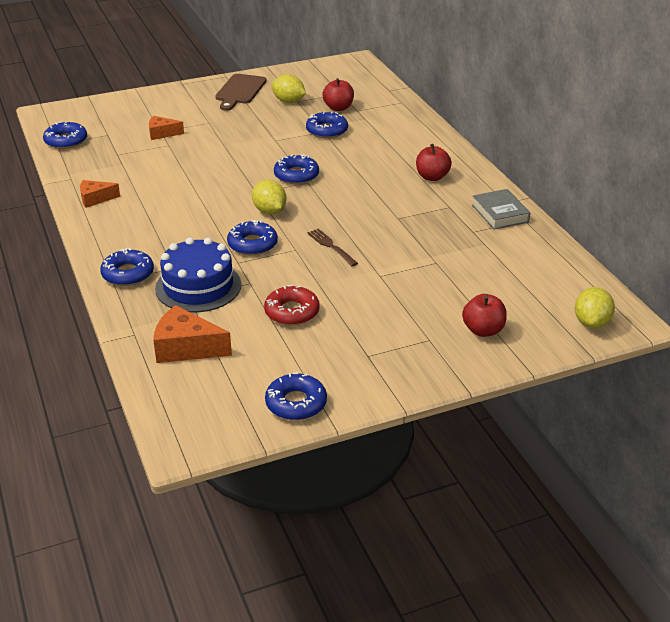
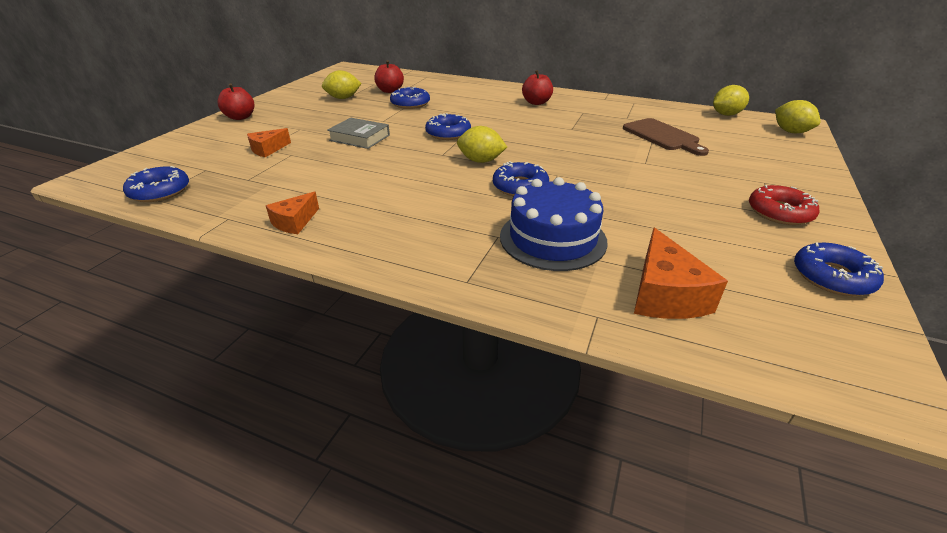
camera: 45 degrees left, 0 degrees up
blue donut [100,248,154,286] -> none
orange cheese [153,305,232,363] -> orange cheese turned 60 degrees counterclockwise [634,228,728,319]
brown cutting board [215,74,266,111] -> brown cutting board moved to [623,118,709,156]
red donut [264,285,320,325] -> red donut moved to [749,185,819,225]
brown fork [307,228,358,266] -> none
red apple [462,294,507,337] -> red apple moved to [218,83,254,120]
grey book [472,189,530,230] -> grey book moved to [327,118,390,149]
none -> yellow lemon [713,85,749,116]

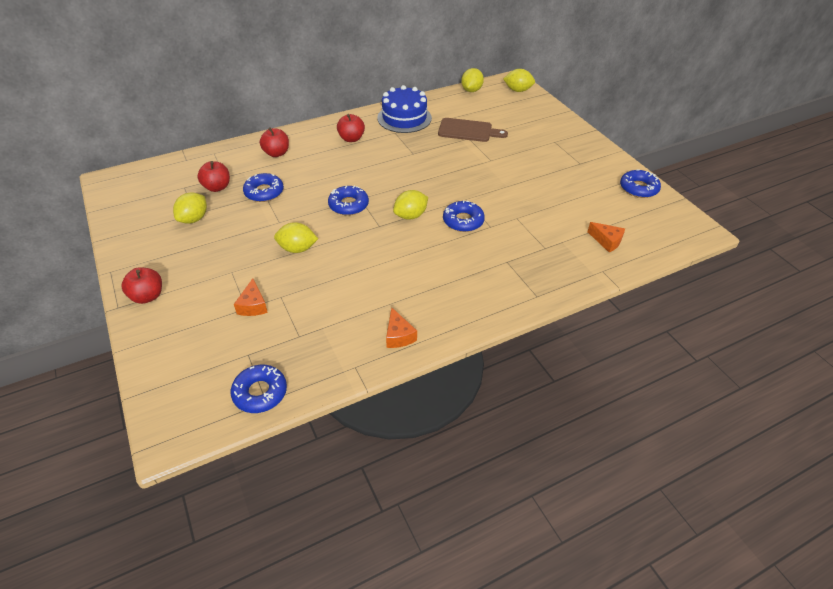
camera: 50 degrees left, 10 degrees up
grey book [327,118,390,149] -> yellow lemon [274,222,318,253]
blue cake [500,177,608,271] -> blue cake moved to [377,85,432,133]
orange cheese [634,228,728,319] -> orange cheese [587,222,625,252], size x0.62
red donut [749,185,819,225] -> none
none -> red apple [260,127,289,157]

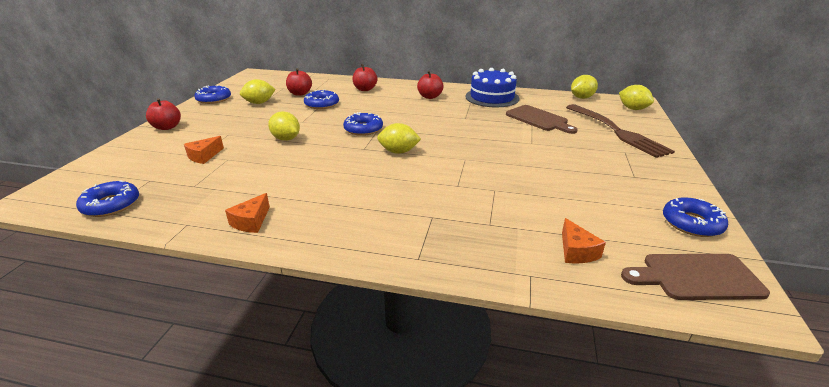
camera: 40 degrees right, 15 degrees down
blue donut [443,200,485,232] -> blue donut moved to [194,85,231,104]
none -> brown fork [566,104,675,158]
none -> brown cutting board [621,254,770,300]

